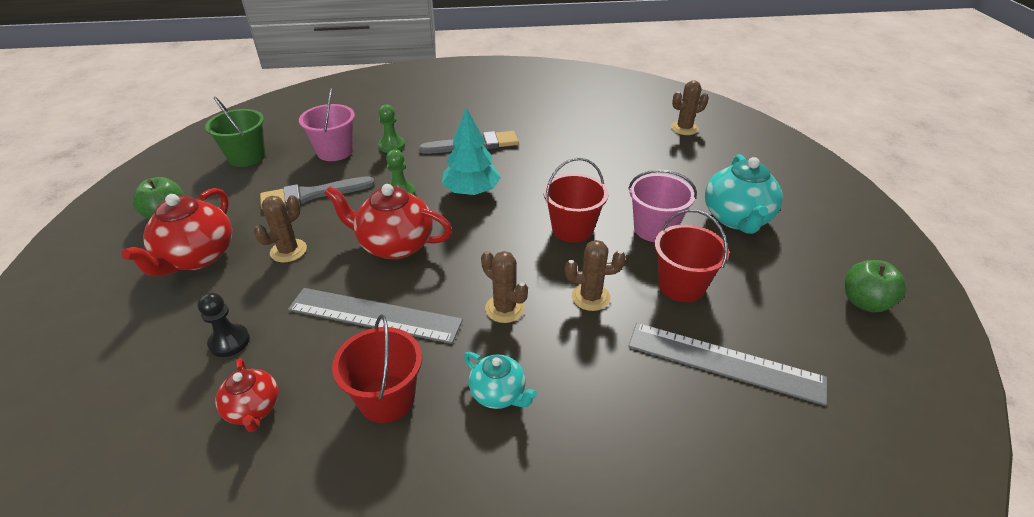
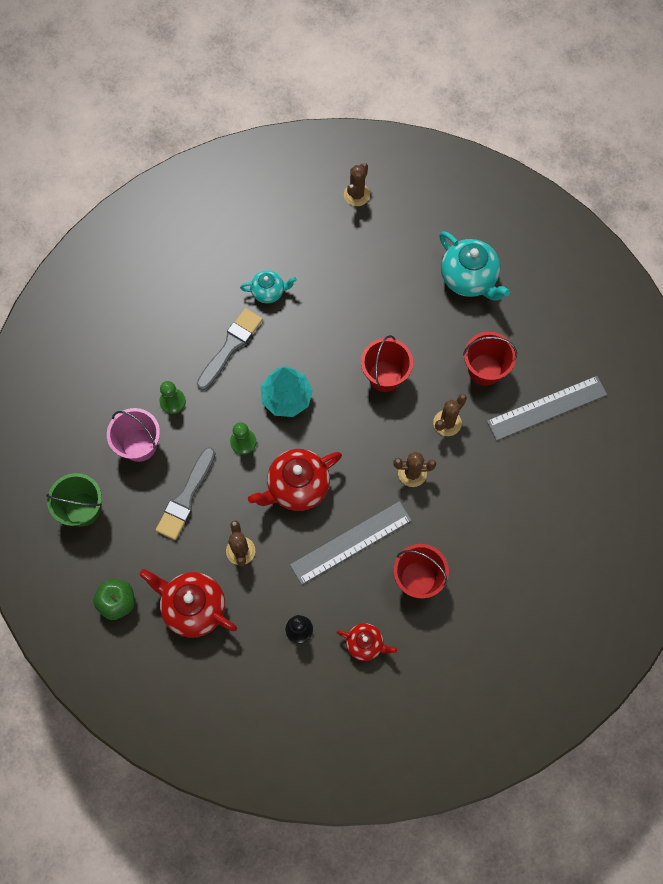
camera: 45 degrees left, 30 degrees up
red teapot [121,188,232,276] -> red teapot turned 150 degrees clockwise [139,569,237,638]
turquoise teapot [464,352,538,409] -> turquoise teapot moved to [240,270,297,303]
pink bucket [628,170,697,242] -> none
green apple [845,260,907,312] -> none

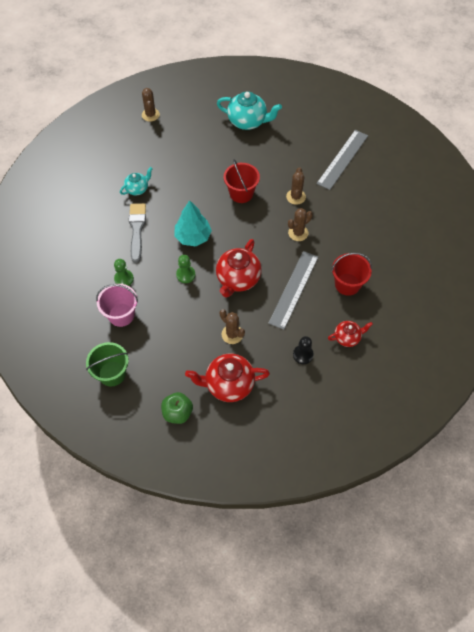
camera: 35 degrees left, 10 degrees down
grey brush [156,447,216,540] -> none
red bucket [463,332,517,386] -> none

